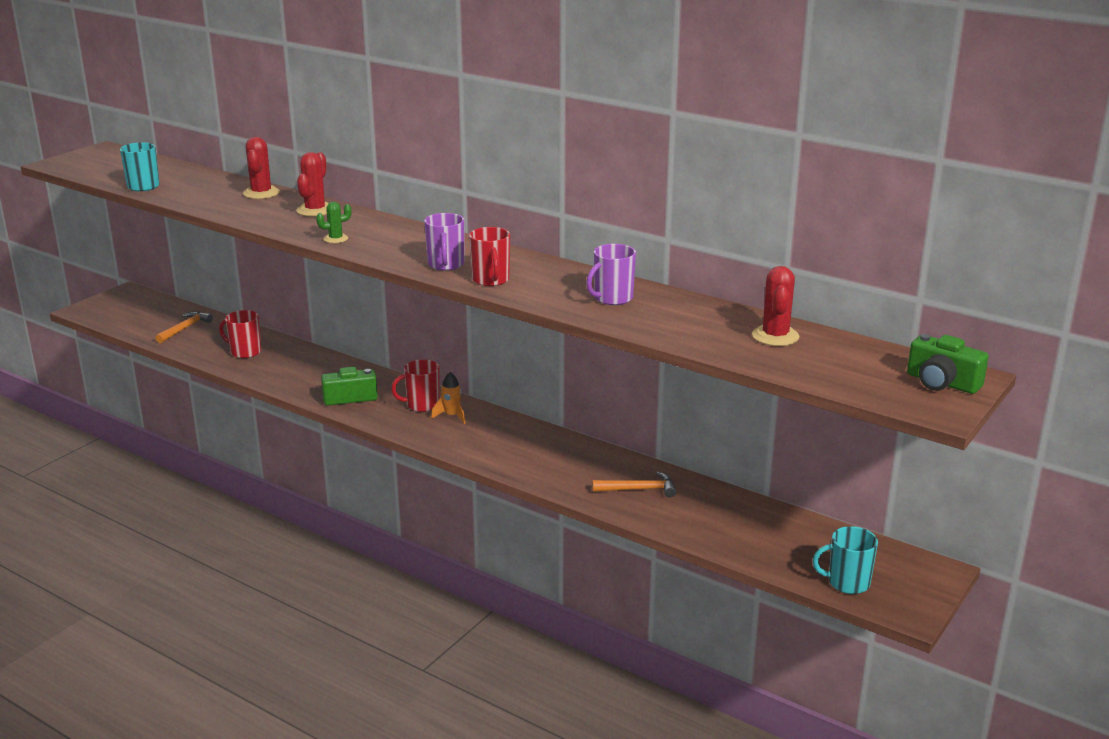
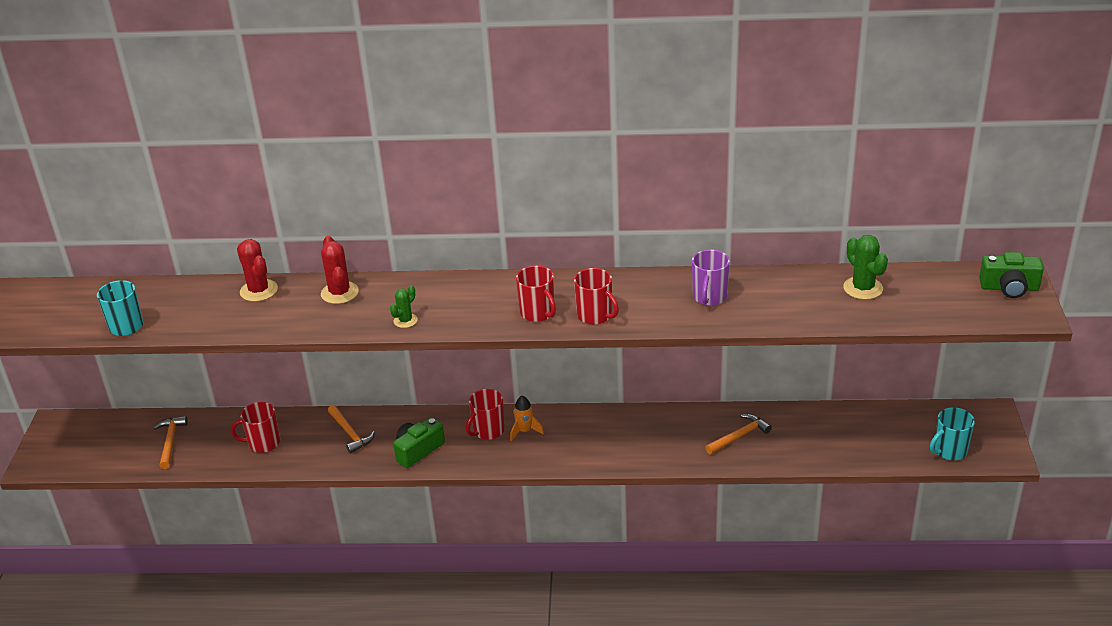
camera: 30 degrees left, 10 degrees up
purple mug [424,213,464,271] -> red mug [516,266,556,322]
red cactus [752,266,799,346] -> green cactus [843,235,888,300]
none -> orange hammer [328,405,375,453]

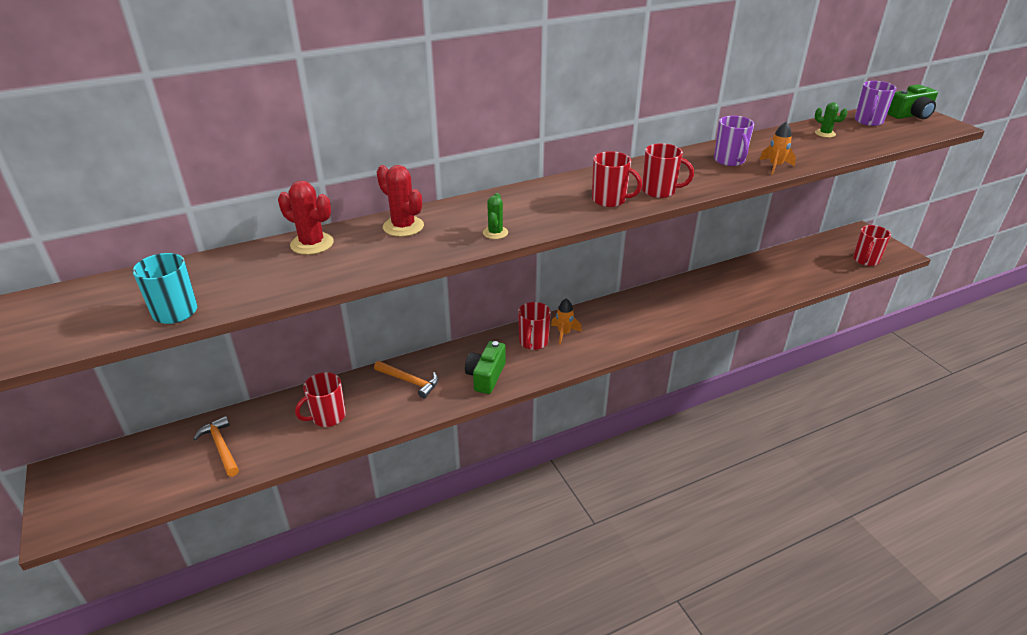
camera: 30 degrees left, 0 degrees up
orange hammer [705,414,772,455] -> none
green cactus [843,235,888,300] -> green cactus [815,102,847,138], size x0.62
turquoise mug [930,407,975,461] -> red mug [853,225,891,266]
none -> orange rocket [760,121,796,175]
none -> purple mug [855,81,896,126]

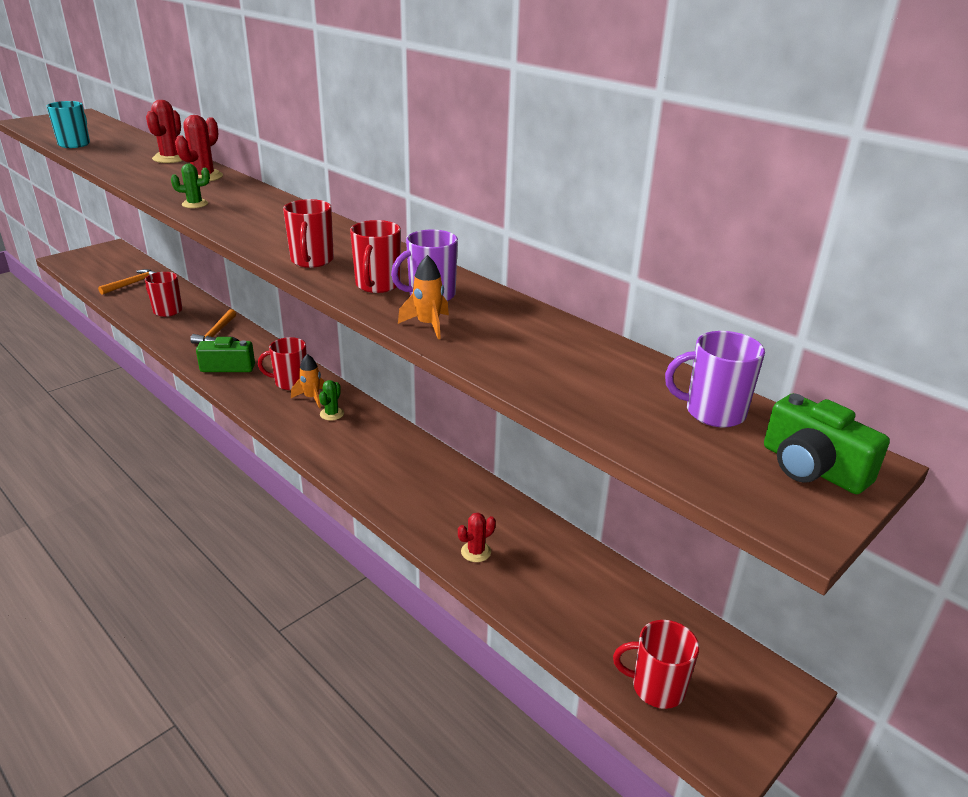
camera: 70 degrees right, 5 degrees down
red mug [592,151,642,207] -> red mug moved to [350,220,401,293]
green cactus [815,102,847,138] -> green cactus moved to [319,380,344,421]
none -> red cactus [458,513,496,562]

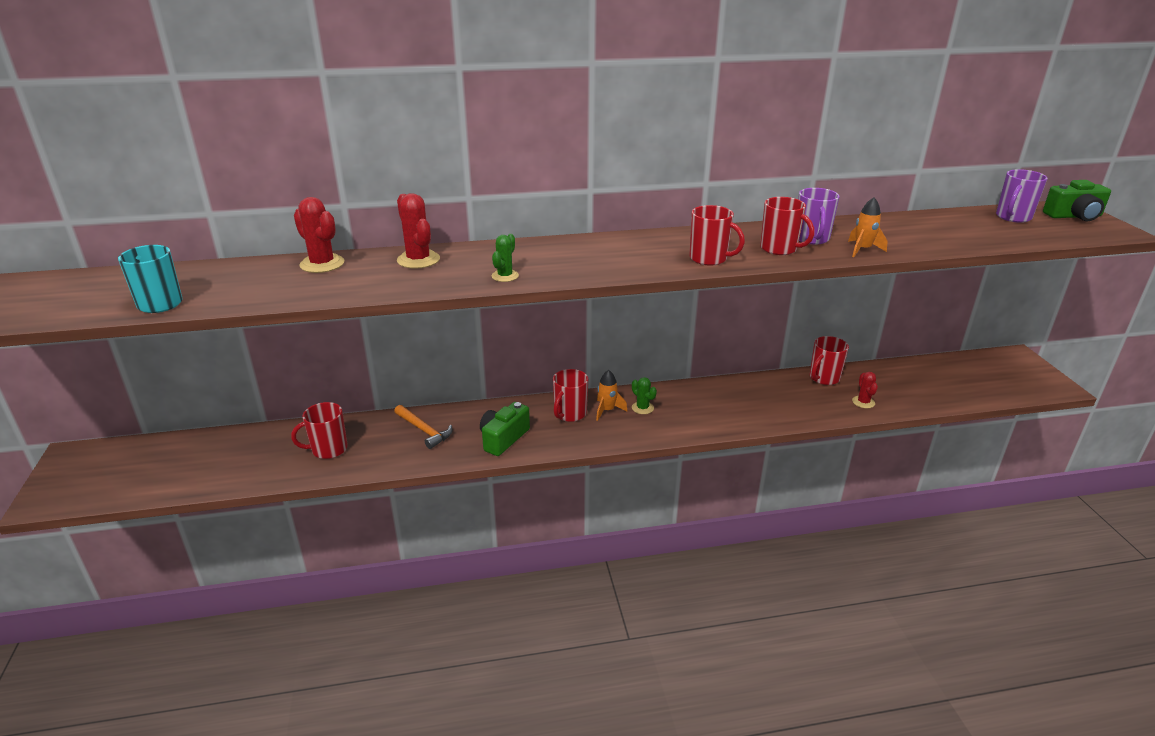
camera: 55 degrees left, 0 degrees up
orange hammer [98,269,157,295] -> none
red mug [613,620,699,709] -> red mug moved to [810,336,849,385]

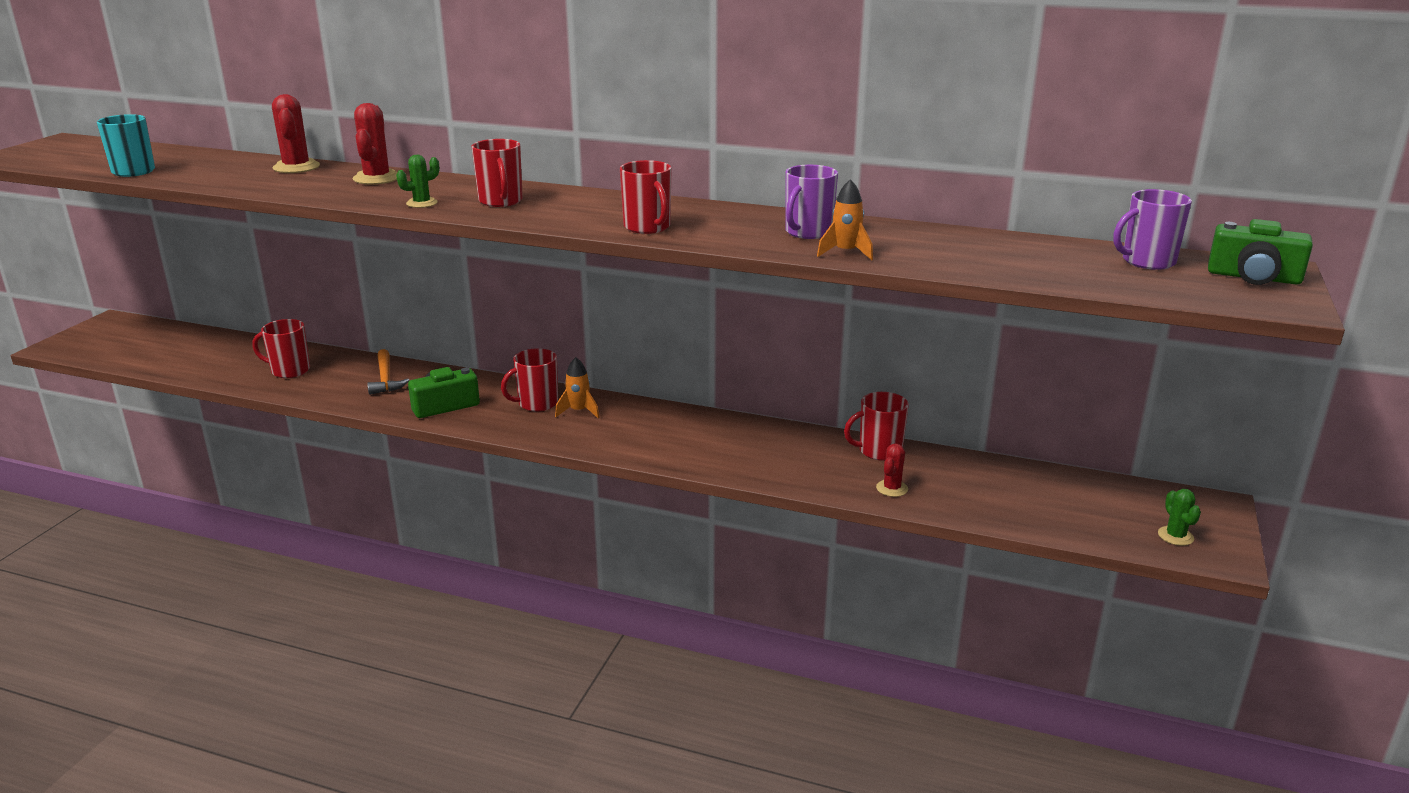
camera: 30 degrees right, 5 degrees down
green cactus [632,377,657,414] -> green cactus moved to [1158,489,1201,546]
red mug [760,197,814,255] -> red mug moved to [471,139,523,207]

